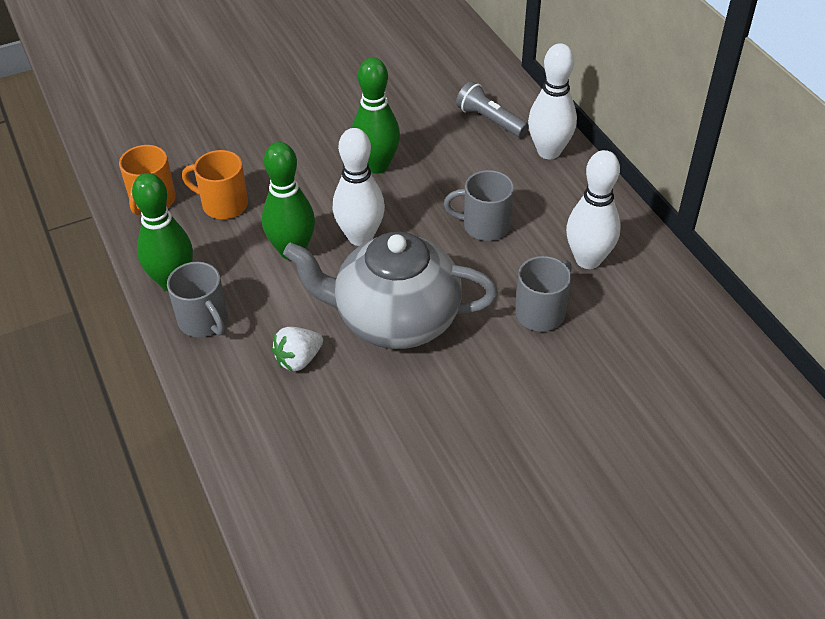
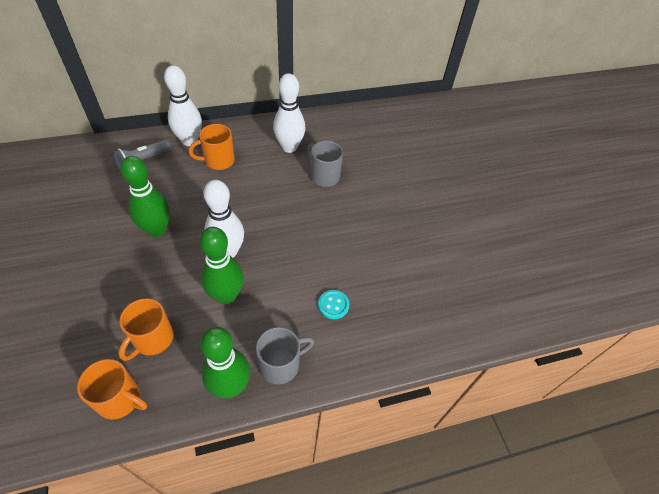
camera: 85 degrees left, 5 degrees up
white strawberry [272,327,323,371] -> turquoise button [318,290,350,319]
grey teapot [283,232,498,349] -> none
grey mug [444,170,514,241] -> none
none -> orange mug [189,124,235,170]

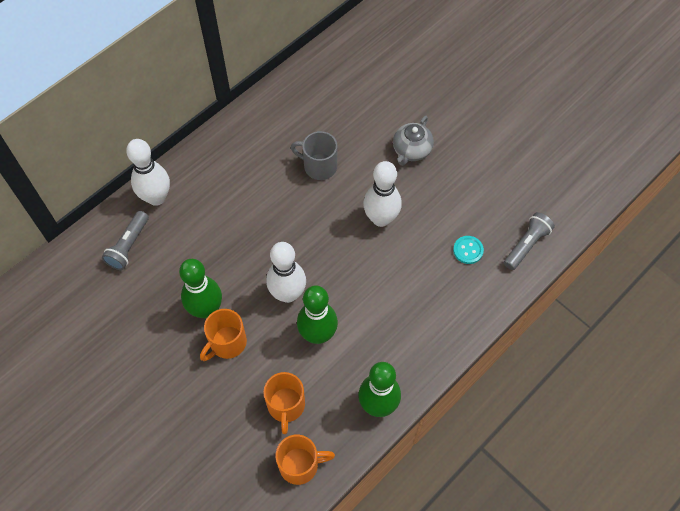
camera: 25 degrees left, 10 degrees up
orange mug [189,124,235,170] -> orange mug moved to [200,309,247,361]
grey mug [256,327,314,385] -> none
white bowling pin [273,73,306,153] -> white bowling pin moved to [363,161,402,227]
turquoise button [318,290,350,319] -> turquoise button moved to [453,236,484,264]
none -> grey teapot [393,116,434,166]
none -> grey flashlight [504,212,555,270]

